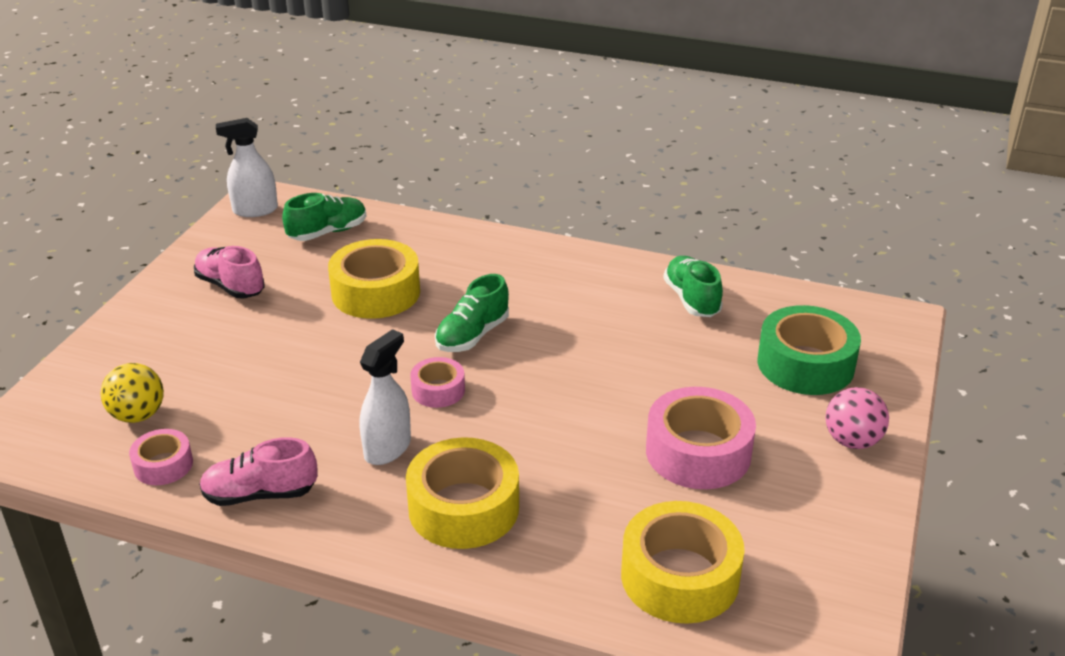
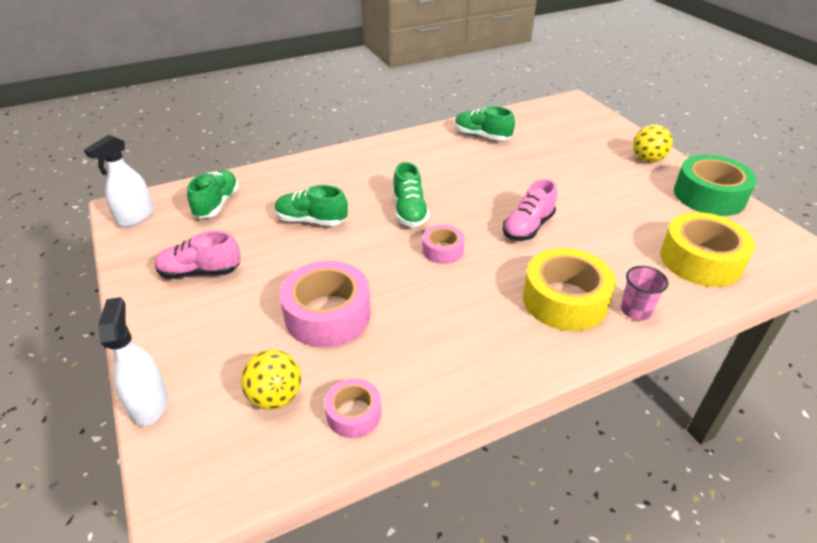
camera: 45 degrees left, 5 degrees up
pink shoe [199,437,318,506] -> pink shoe moved to [503,179,557,240]
yellow tape [328,239,420,319] -> green shoe [275,185,348,226]
white spray bottle [360,329,411,465] -> white spray bottle moved to [98,297,168,426]
pink tape [646,387,756,489] -> pink tape moved to [280,261,371,347]
green tape [758,305,861,395] -> green tape moved to [674,155,757,216]
pink ball [826,387,889,449] -> yellow ball [633,124,673,162]
none -> pink cup [621,266,669,320]

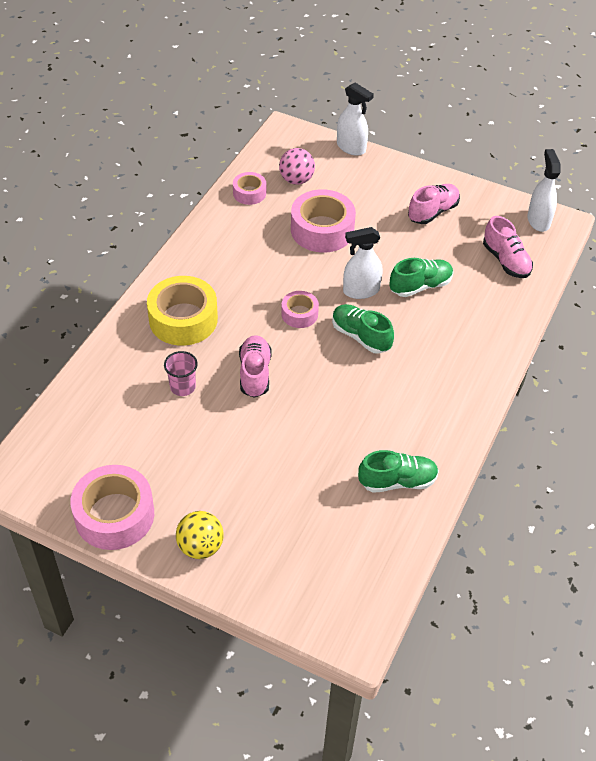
camera: 140 degrees right, 10 degrees up
green shoe [187,170,239,218] -> pink shoe [483,216,533,278]
yellow ball [241,350,301,410] -> pink ball [279,148,315,185]
pink cup [621,266,669,320] -> pink cup moved to [164,351,198,396]
yellow tape [660,212,755,287] -> none
green tape [674,155,757,216] -> pink tape [70,465,154,550]
none -> white spray bottle [343,227,382,299]

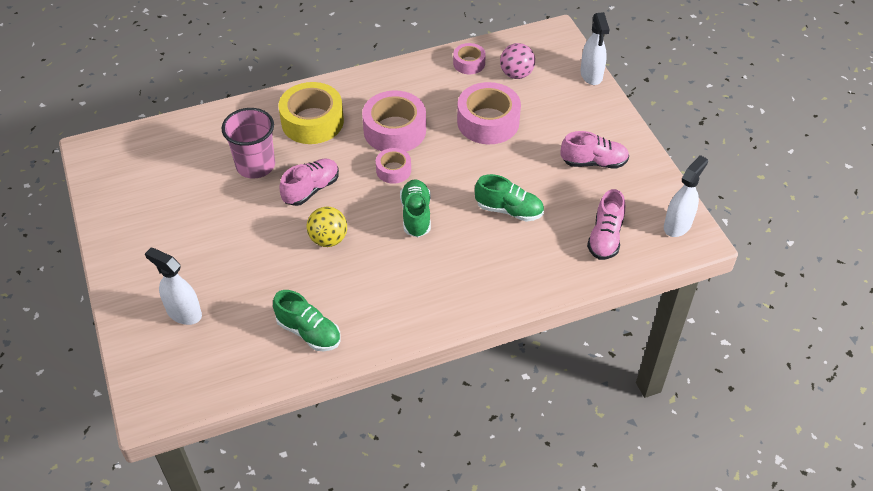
camera: 45 degrees right, 0 degrees up
pink tape [70,465,154,550] -> pink tape moved to [362,90,426,152]
pink cup [164,351,198,396] -> pink cup [221,108,275,178], size x1.71
yellow ball [176,511,224,559] -> yellow ball moved to [307,207,347,247]
white spray bottle [343,227,382,299] -> white spray bottle moved to [145,248,202,325]

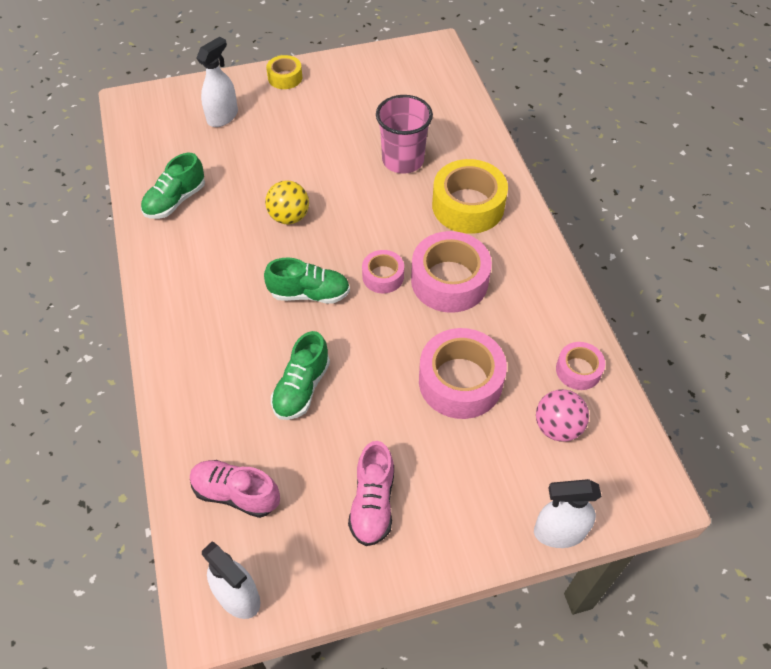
camera: 95 degrees right, 5 degrees up
pink shoe [279,159,339,206] -> none
none -> yellow tape [266,55,302,89]

